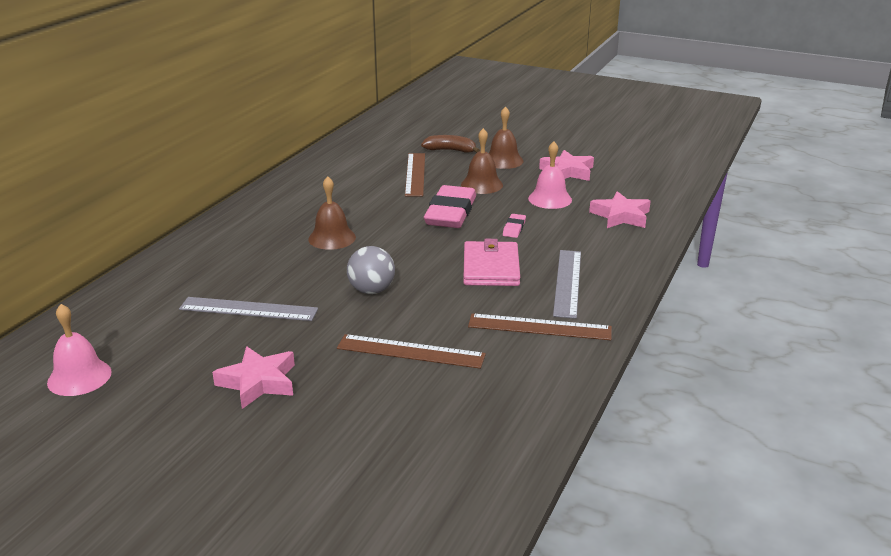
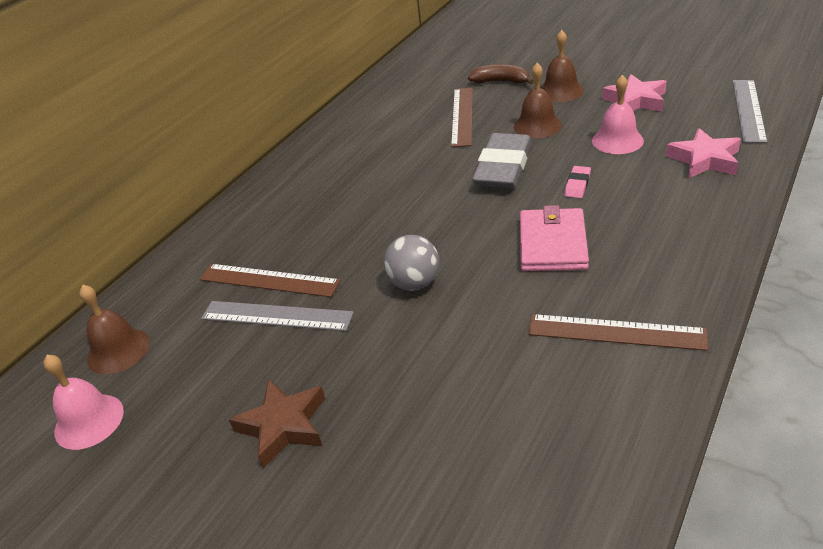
camera: 10 degrees right, 10 degrees up
pink star [212,346,295,409] -> brown star [229,379,325,468]
brown bell [308,176,356,250] -> brown bell moved to [79,285,150,374]
brown ruler [337,334,486,369] -> brown ruler moved to [200,264,341,297]
pink eraser [424,185,476,228] -> grey eraser [472,133,532,189]
grey ruler [553,250,581,319] -> grey ruler moved to [733,80,767,143]

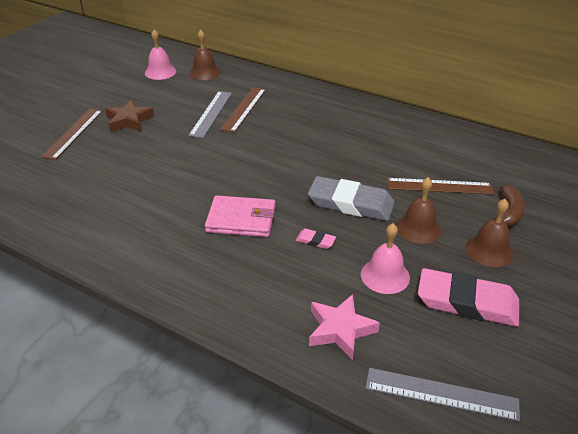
camera: 85 degrees right, 0 degrees up
grey ball [383,235,440,291] -> none
brown ruler [528,314,709,351] -> brown ruler moved to [41,109,103,160]
pink star [603,74,667,112] -> pink eraser [418,268,519,327]

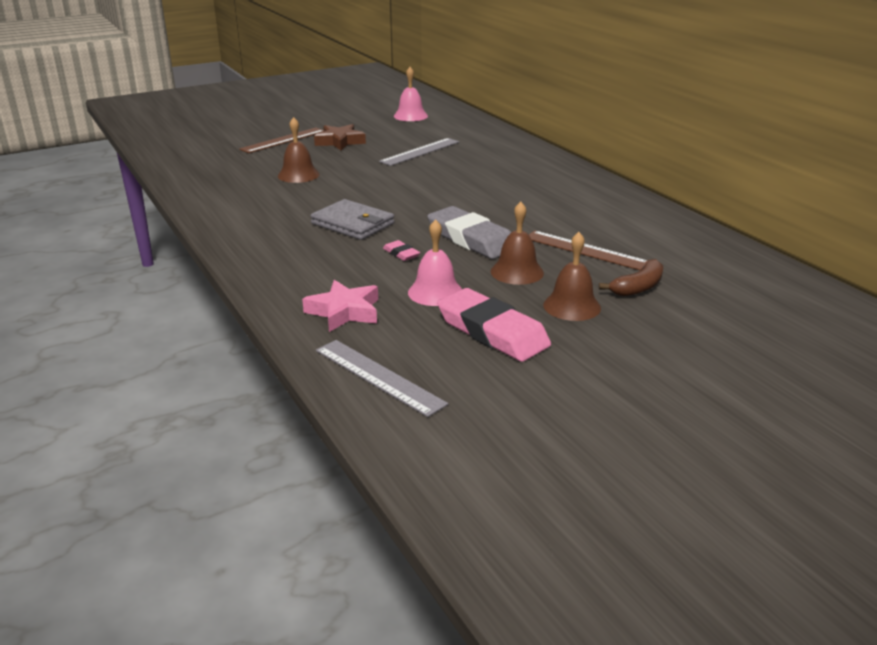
camera: 30 degrees right, 10 degrees down
brown bell [189,30,221,80] -> brown bell moved to [278,117,320,183]
pink wallet [205,195,275,237] -> grey wallet [311,199,394,240]
brown ruler [220,87,266,133] -> none

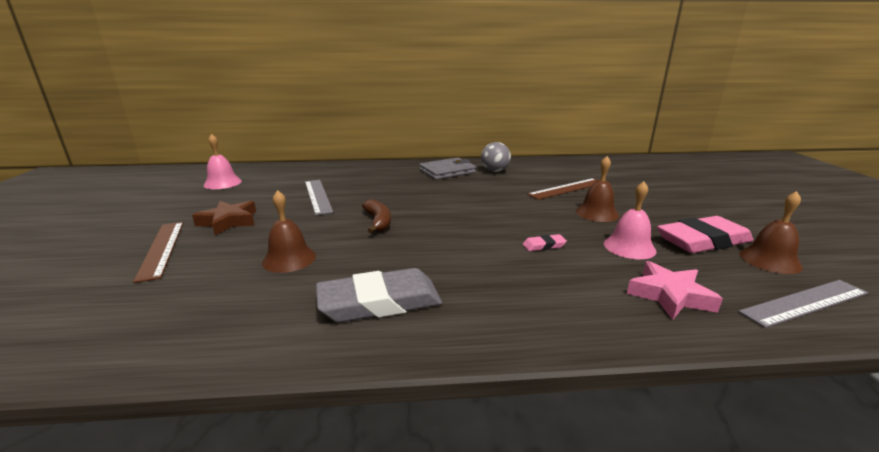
camera: 65 degrees left, 5 degrees down
grey wallet [311,199,394,240] -> grey wallet moved to [419,157,476,180]
grey eraser [427,206,511,259] -> grey eraser moved to [316,268,442,323]
brown bell [543,232,601,321] -> brown bell moved to [739,191,803,274]
brown banana [599,259,663,296] -> brown banana moved to [362,199,391,233]
none -> grey ball [481,142,511,172]

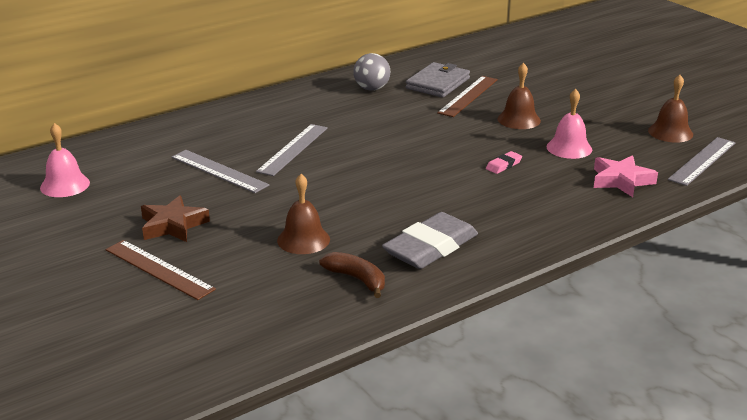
camera: 30 degrees left, 5 degrees up
brown banana [362,199,391,233] -> brown banana moved to [319,252,385,298]
grey wallet [419,157,476,180] -> grey wallet moved to [406,62,470,98]
pink eraser [657,216,753,253] -> none
none -> grey ruler [256,124,328,176]

